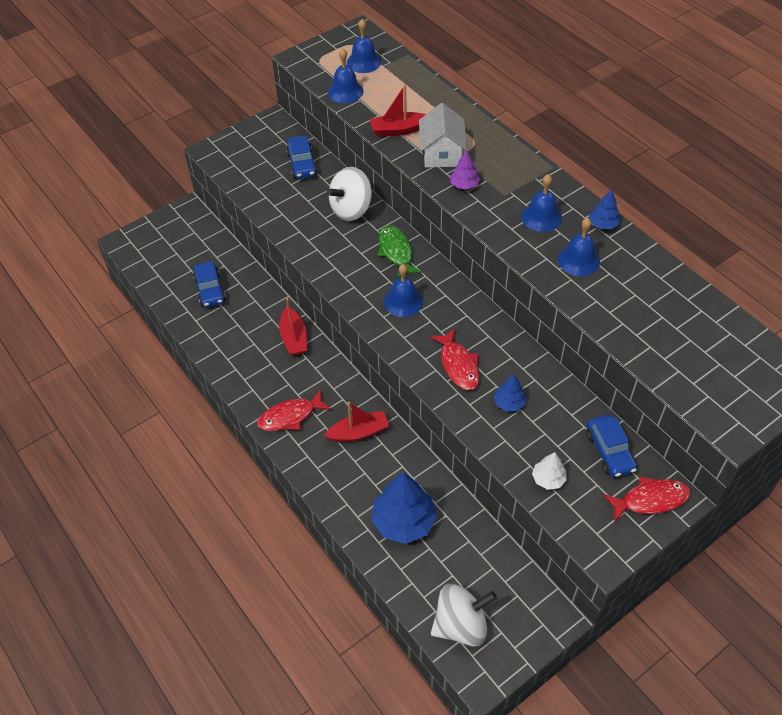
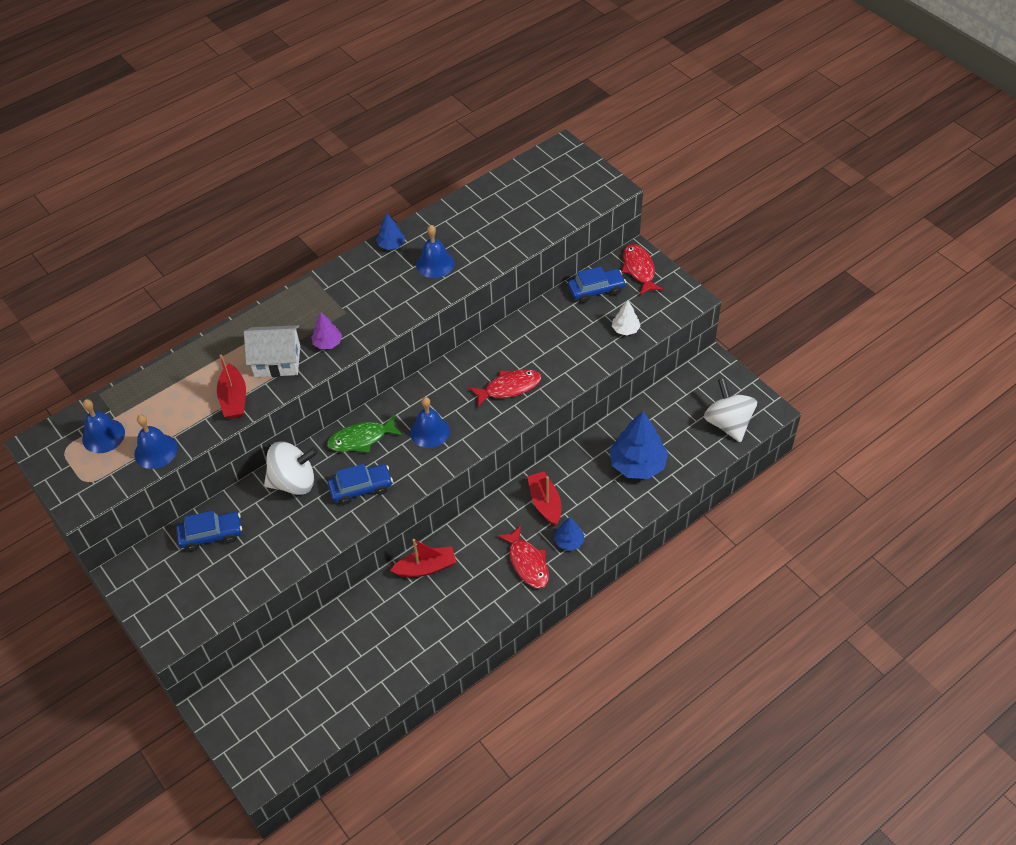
camera: 90 degrees left, 0 degrees up
blue car [193,261,226,307] -> blue car moved to [328,464,393,505]
white spinning top [326,167,372,221] -> white spinning top turned 60 degrees counterclockwise [264,441,318,495]
blue tree [493,374,526,412] -> blue tree moved to [554,517,584,551]
blue bell [521,174,562,232] -> none

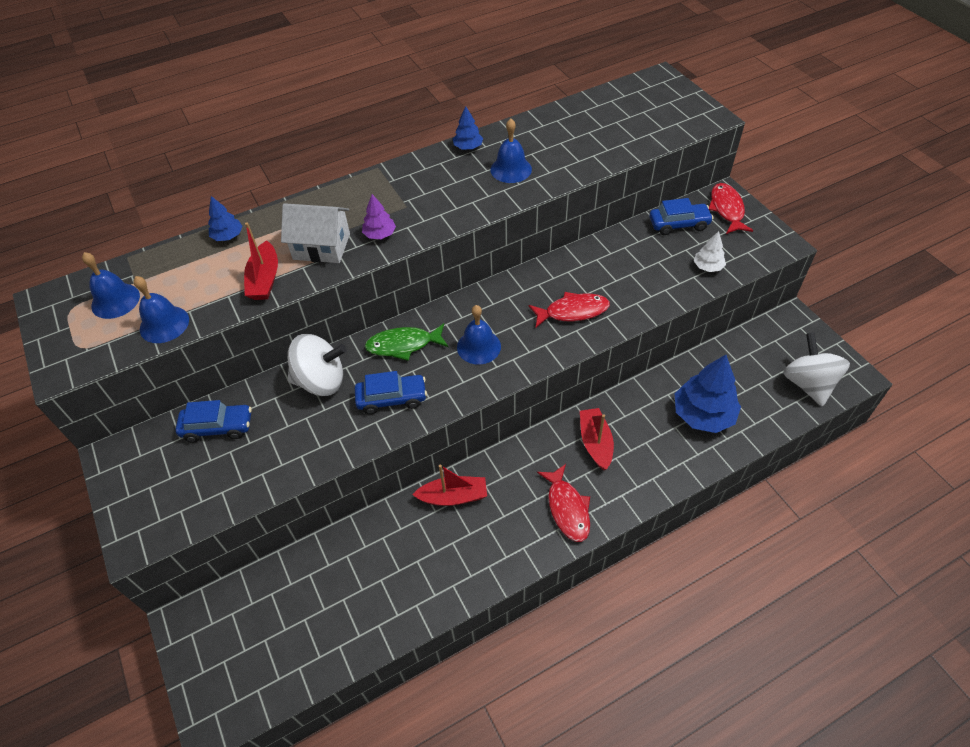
camera: 10 degrees right, 0 degrees up
blue tree [554,517,584,551] -> blue tree moved to [208,196,243,241]

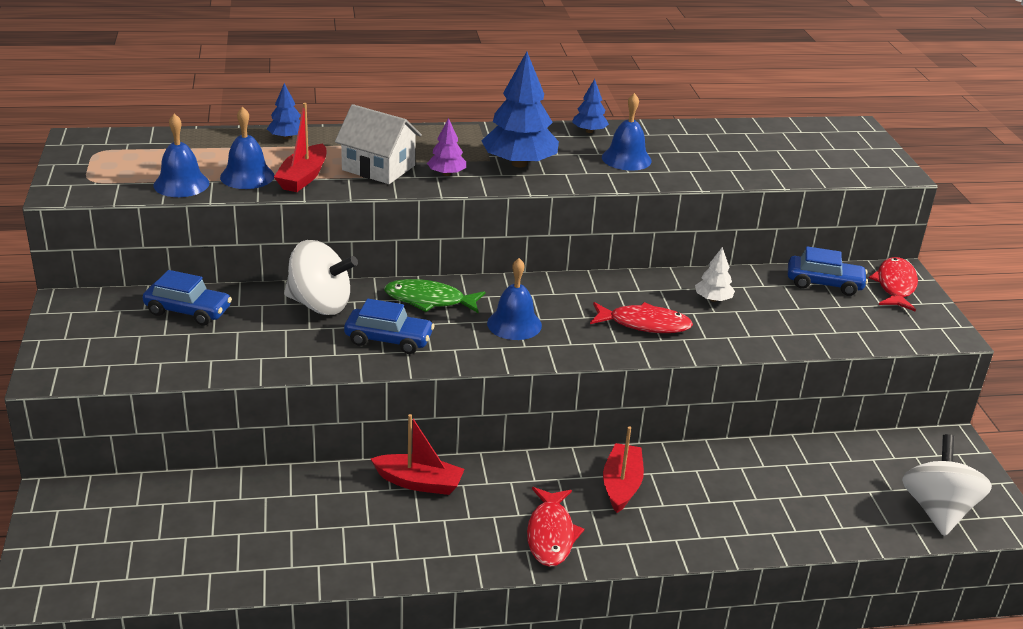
camera: 15 degrees right, 20 degrees down
blue bell [82,252,140,319] -> blue bell moved to [220,107,274,189]
blue tree [675,355,741,433] -> blue tree moved to [481,52,559,168]
white tree [694,231,726,272] -> white tree moved to [695,247,735,302]

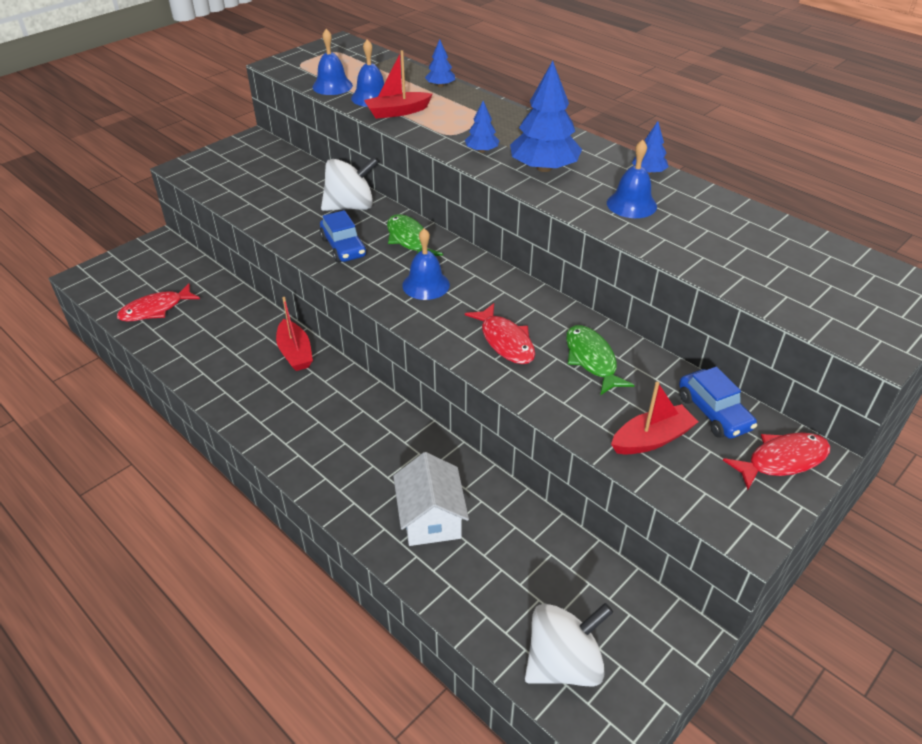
camera: 55 degrees right, 10 degrees up
blue car [143,270,232,326] -> none
white spinning top [284,240,358,315] -> white spinning top turned 90 degrees counterclockwise [321,157,379,211]
white house [335,104,422,184] -> white house moved to [393,452,469,546]
purple tree [427,118,466,176] -> blue tree [465,101,500,153]
red fish [527,487,585,567] -> red fish moved to [117,283,200,322]
red boat [603,426,644,513] -> red boat moved to [611,382,698,454]
white tree [695,247,735,302] -> green fish [566,325,634,395]

